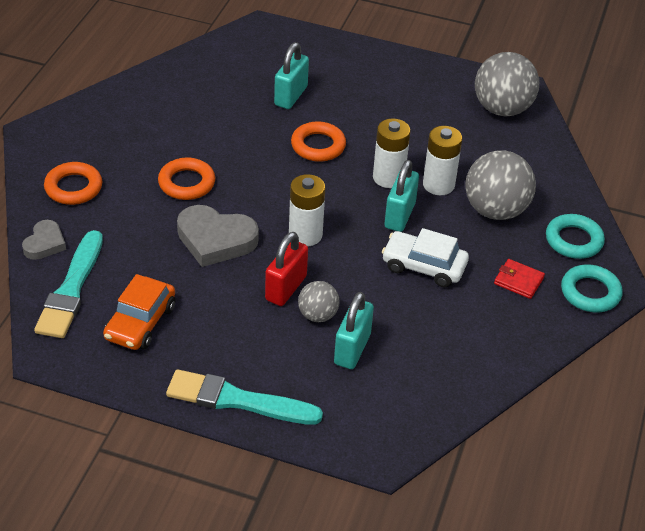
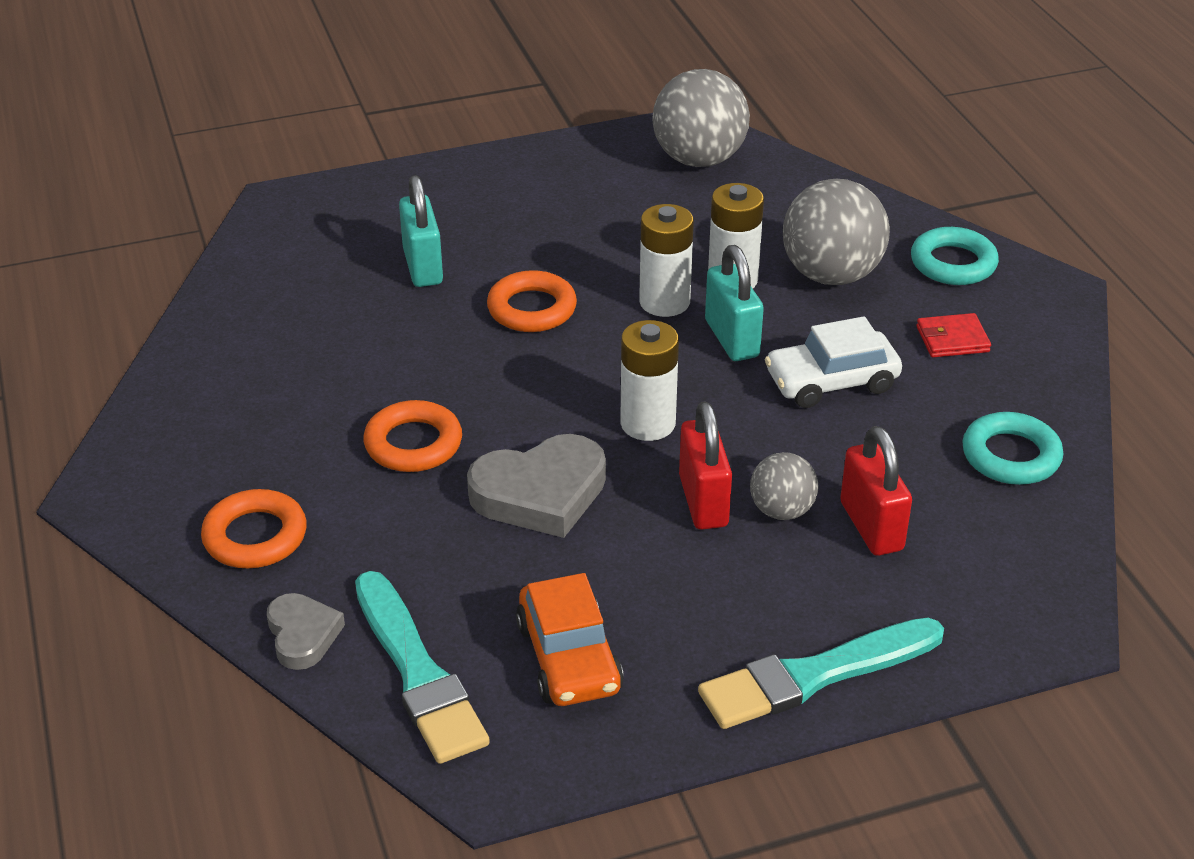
camera: 35 degrees left, 5 degrees down
turquoise padlock [334,292,374,369] -> red padlock [840,426,912,556]
turquoise ring [561,265,623,312] -> turquoise ring moved to [962,412,1063,485]

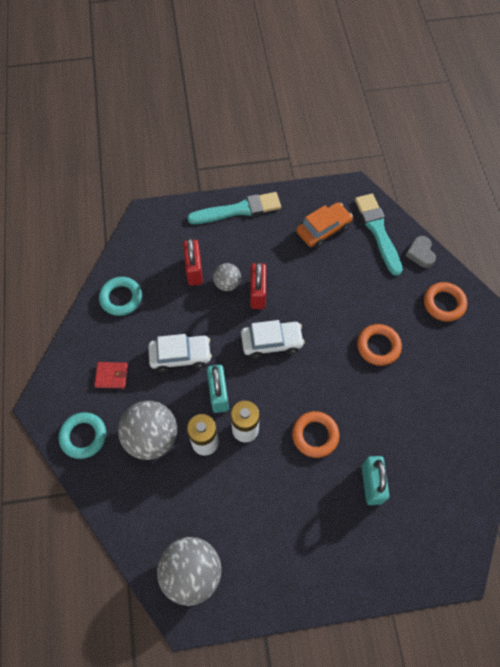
camera: 170 degrees left, 25 degrees up
grey heart [467,434,606,538] -> none
orange car [516,573,624,706] -> orange car turned 60 degrees clockwise [296,202,353,248]
white battery [620,320,679,441] -> white car [241,320,305,358]

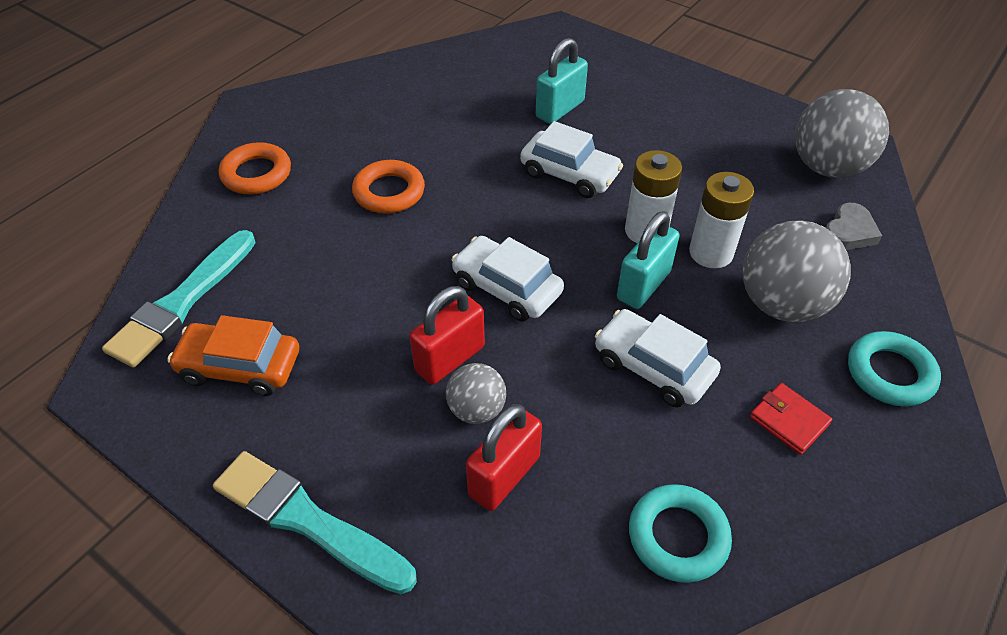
camera: 135 degrees left, 15 degrees down
orange ring [292,411,339,458] -> white car [520,121,623,198]
grey heart [406,236,436,268] -> grey heart moved to [826,203,882,250]

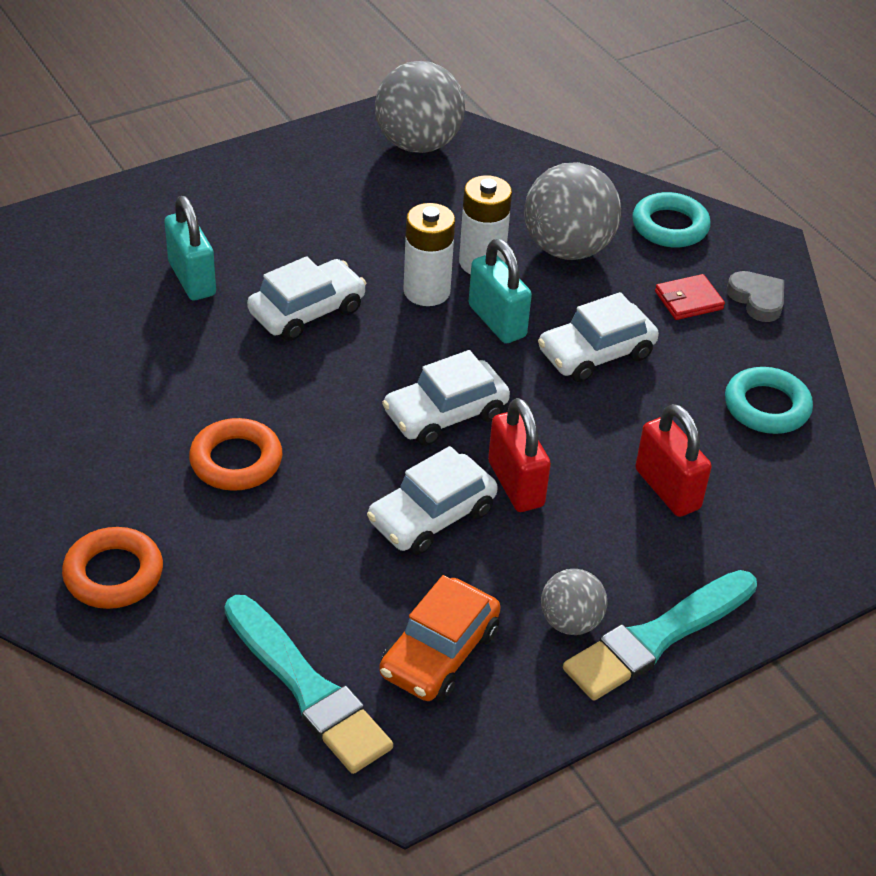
camera: 70 degrees left, 5 degrees down
grey ball [446,363,506,424] -> grey ball moved to [541,569,607,635]
grey heart [826,203,882,250] -> grey heart moved to [727,271,784,322]
none -> white car [367,446,498,555]

